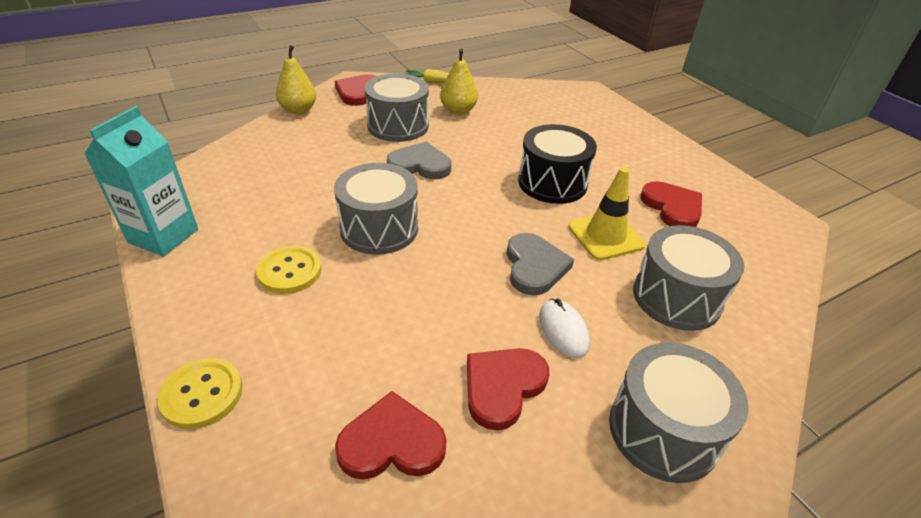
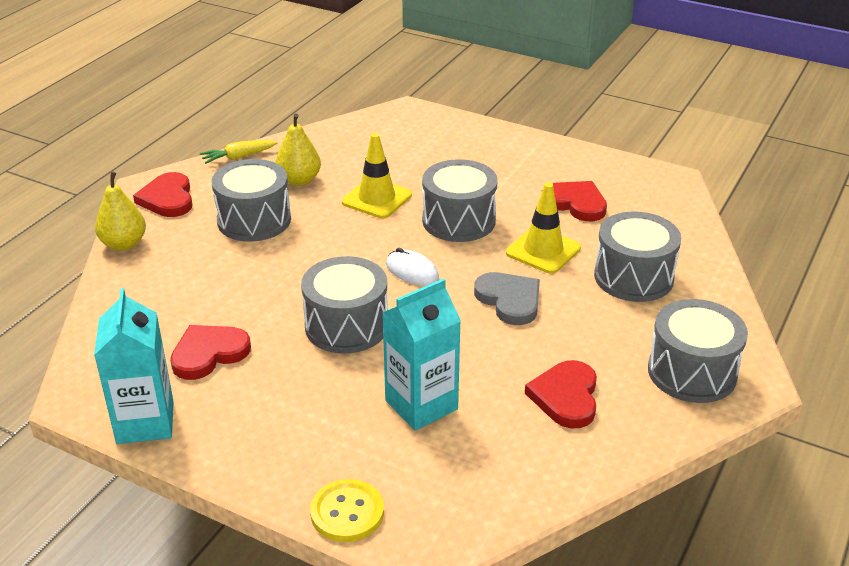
camera: 30 degrees left, 5 degrees down
yellow button [256,246,322,294] -> none
red heart [335,391,447,480] -> red heart moved to [170,325,251,380]
grey heart [387,141,451,179] -> none
black drum [518,124,597,204] -> grey drum [422,159,498,242]
white mouse [539,299,590,358] -> white mouse moved to [386,248,439,286]
none -> yellow traffic cone [342,133,412,218]
none -> turquoise carton [382,278,461,431]

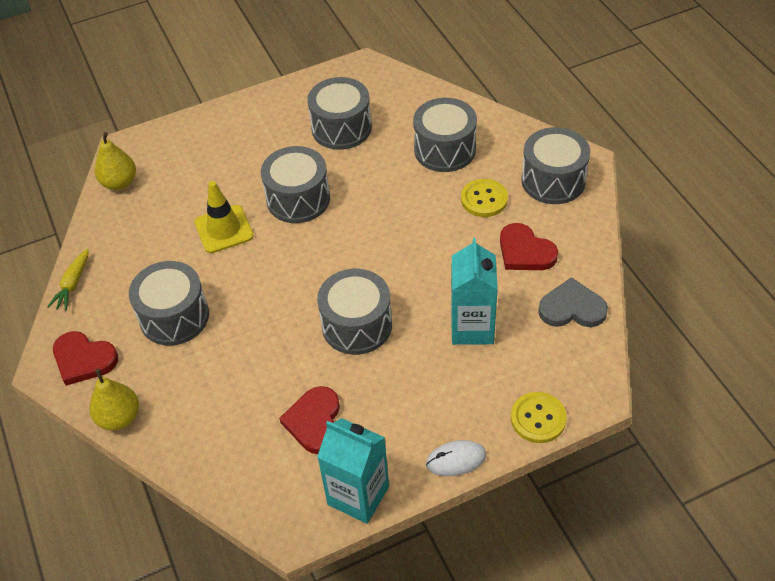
camera: 50 degrees left, 15 degrees up
yellow pear [275,113,321,186] -> yellow pear moved to [95,132,136,190]
white mouse [386,248,439,286] -> white mouse moved to [426,440,486,476]
grey heart [474,272,540,325] -> grey heart moved to [538,277,608,327]
yellow traffic cone [506,182,581,274] -> none
red heart [542,181,607,221] -> grey drum [307,77,372,150]
none -> yellow button [461,179,508,217]

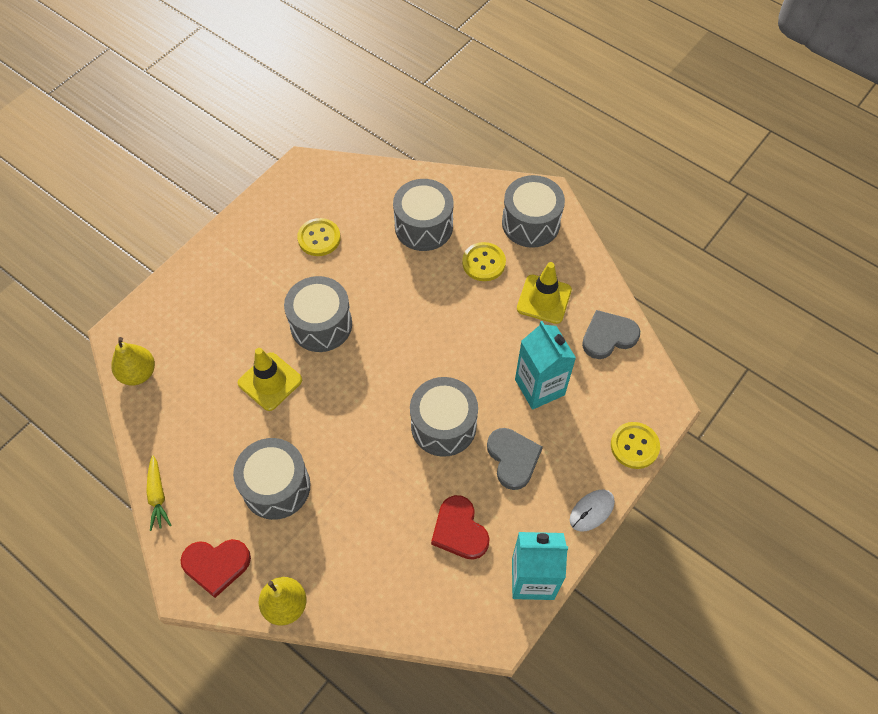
camera: 30 degrees left, 10 degrees up
grey drum [307,77,372,150] -> yellow button [297,218,341,256]
red heart [500,223,558,270] -> yellow traffic cone [517,262,572,324]
none -> grey heart [487,428,543,490]

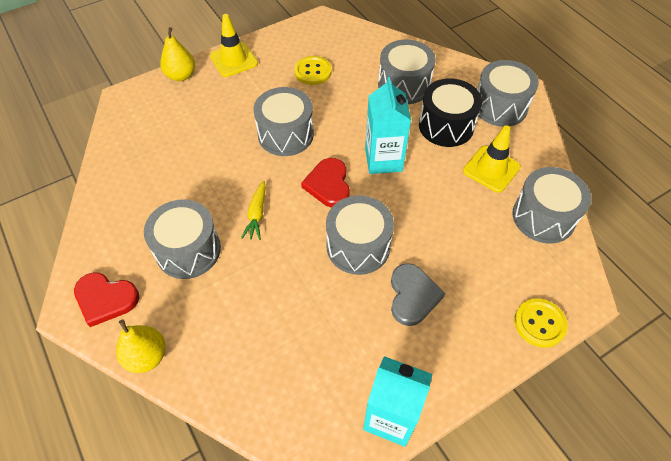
camera: 20 degrees right, 5 degrees down
yellow pear [111,337,155,386] -> yellow pear moved to [160,27,195,81]
yellow carrot [146,455,171,531] -> yellow carrot moved to [241,181,266,240]
yellow traffic cone [238,348,302,411] -> yellow traffic cone moved to [210,14,258,77]
red heart [431,495,490,560] -> red heart moved to [301,158,350,208]
yellow button [462,242,506,281] -> black drum [419,78,482,147]
turquoise carton [515,321,576,410] -> turquoise carton moved to [365,77,411,174]
white mouse [570,490,615,532] -> none
grey heart [582,310,640,359] -> grey drum [512,167,591,243]

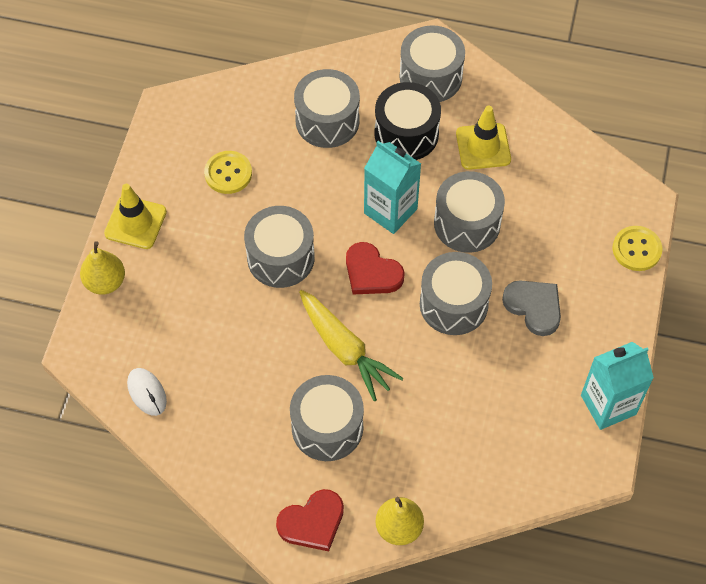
camera: 45 degrees left, 5 degrees up
yellow carrot [241,181,266,240] -> yellow carrot [299,290,403,401], size x1.76
grey drum [512,167,591,243] -> grey drum moved to [434,171,505,253]
none -> white mouse [127,368,167,416]

